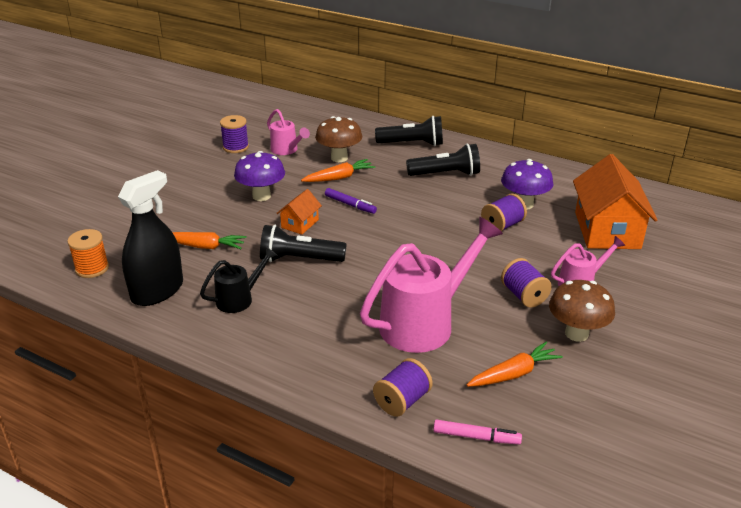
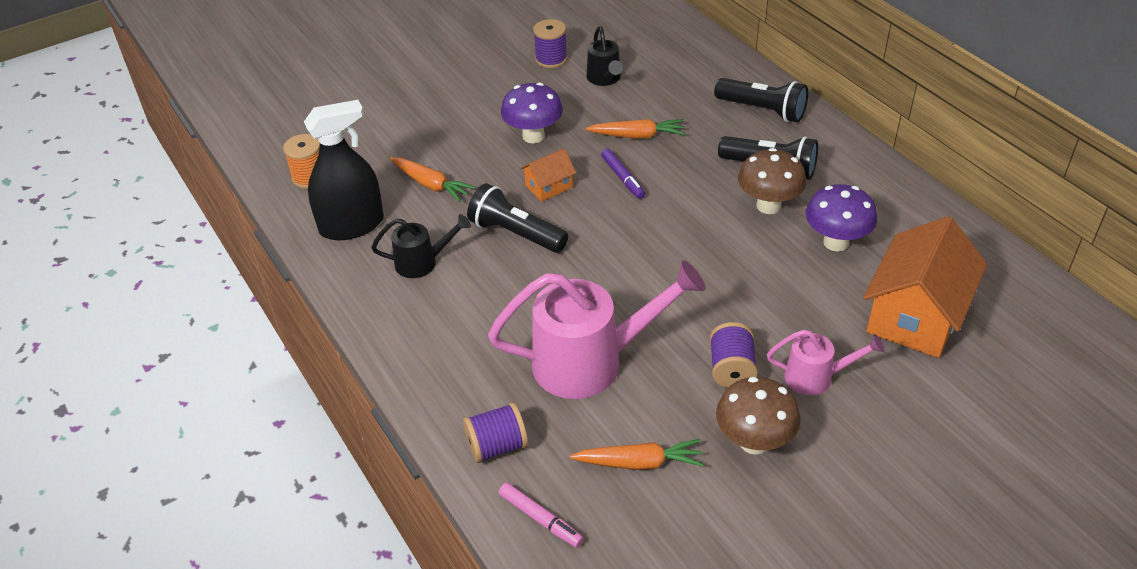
camera: 30 degrees right, 10 degrees up
pink watering can [267,109,310,155] -> black watering can [587,26,623,86]
brown mushroom [315,116,362,162] -> brown mushroom moved to [738,148,807,214]
purple spool [481,193,527,232] -> none

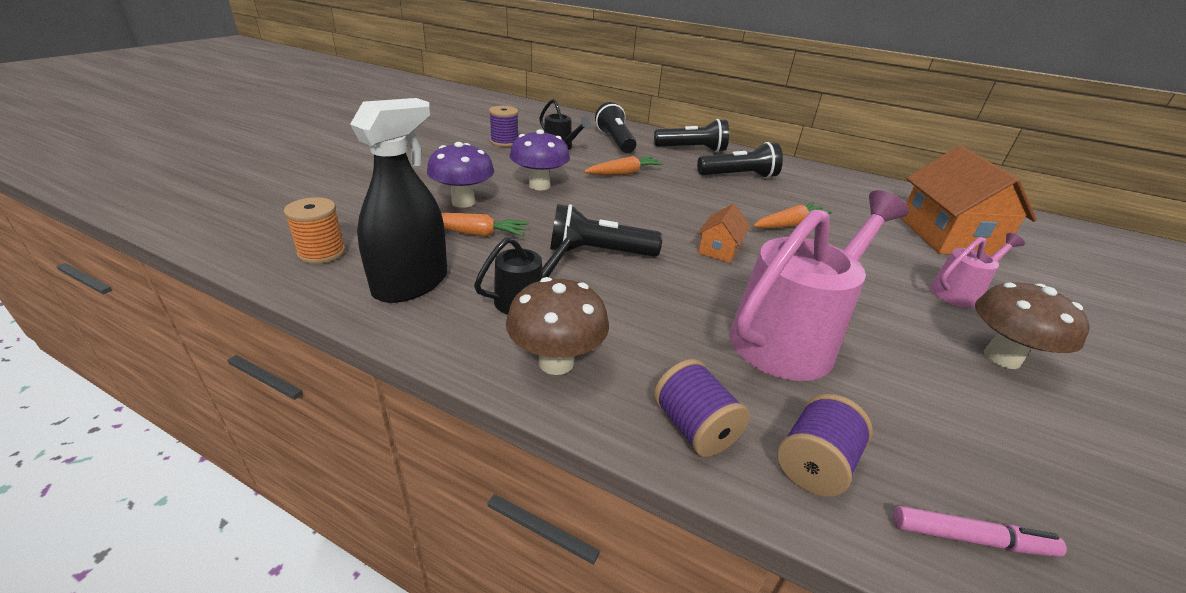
camera: 35 degrees left, 10 degrees down
orange house [520,148,576,202] -> orange house moved to [697,204,750,263]
orange carrot [570,439,704,470] -> orange carrot moved to [753,202,832,228]
purple marker [601,149,645,199] -> none
purple spool [710,322,758,388] -> purple spool moved to [654,359,750,457]
brown mushroom [738,148,807,214] -> brown mushroom moved to [506,277,609,375]
purple mushroom [806,184,877,252] -> purple mushroom moved to [427,142,494,208]
none -> black flashlight [595,102,637,153]

